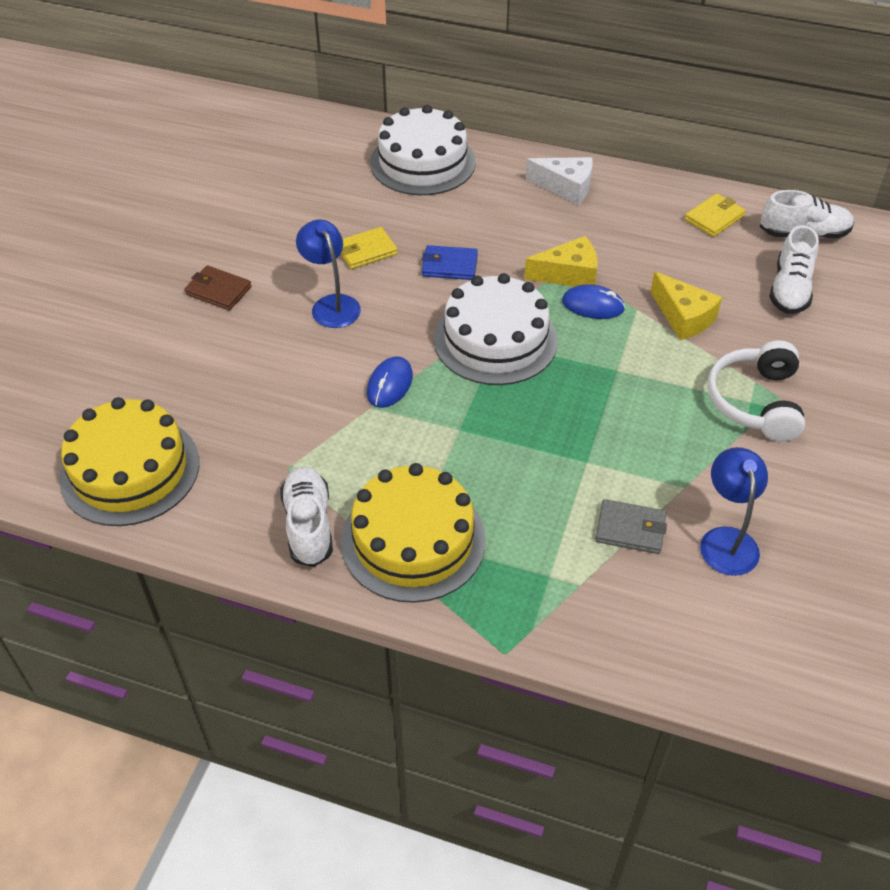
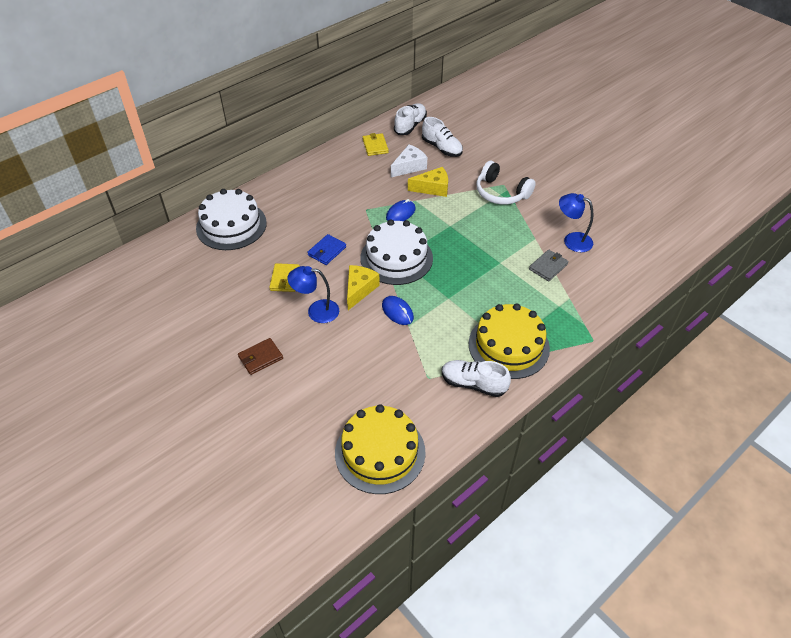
camera: 60 degrees left, 0 degrees up
yellow cheese [524,236,598,287] -> yellow cheese moved to [347,265,380,310]
white cheese [526,157,593,205] -> white cheese moved to [391,144,427,177]

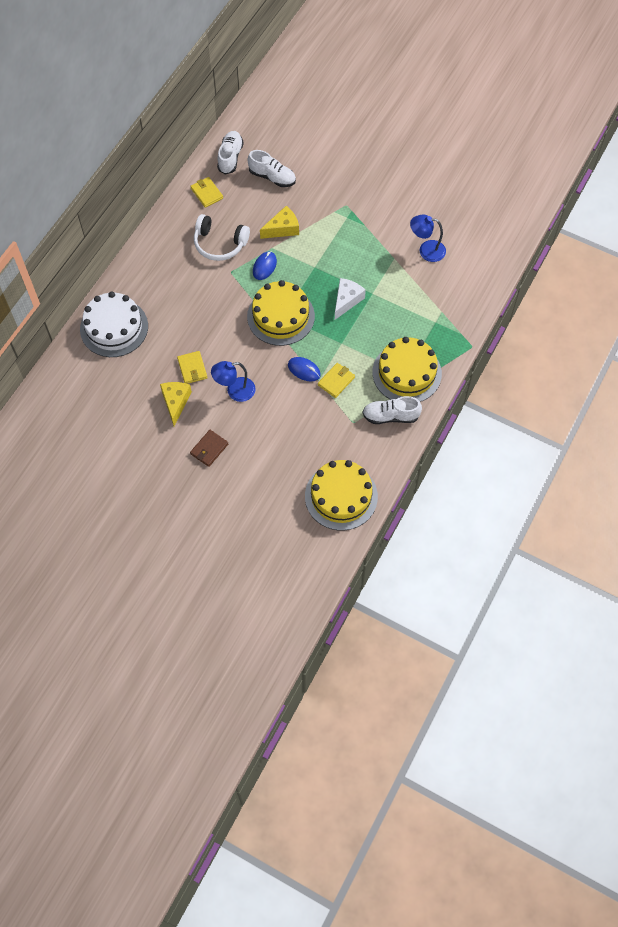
camera: 20 degrees left, 15 degrees up
blue wallet [307,234,346,265] -> none
yellow cheese [347,265,380,310] -> yellow cheese moved to [160,382,192,426]
white cake [360,219,433,285] -> yellow cake [247,280,315,346]
white cheese [391,144,427,177] -> white cheese moved to [335,278,366,320]
white headphones [476,161,536,204] -> white headphones moved to [194,214,250,261]
grey wallet [529,250,569,281] -> none
none -> yellow wallet [318,363,355,398]

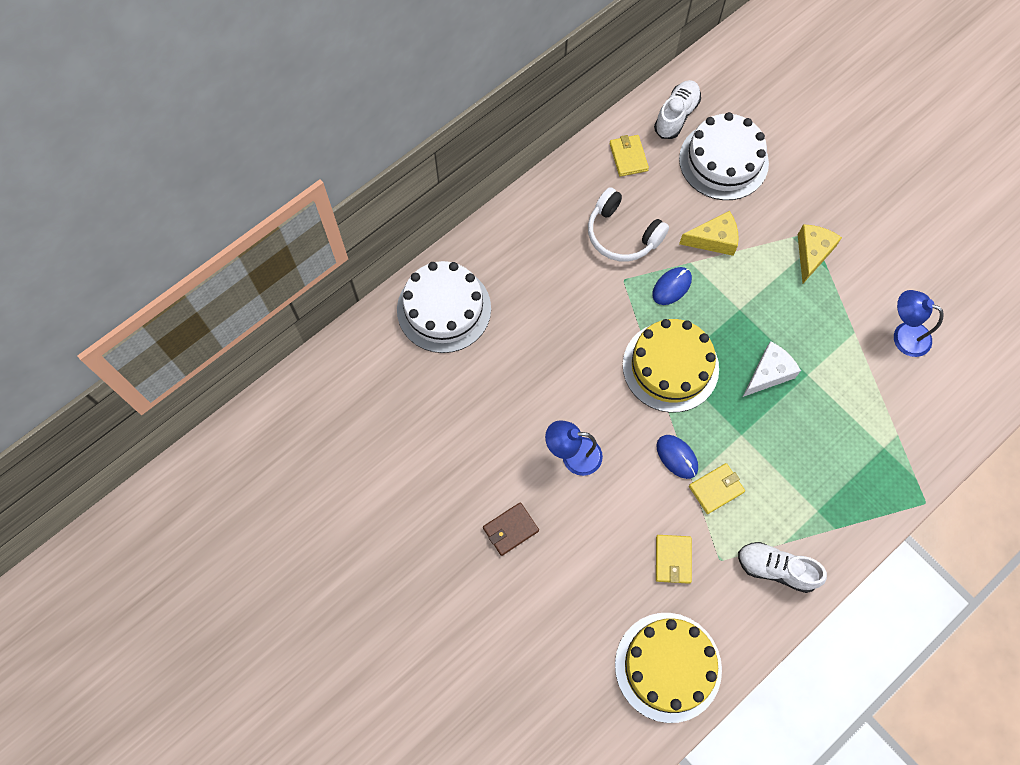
camera: 20 degrees right, 5 degrees up
yellow cheese [160,382,192,426] -> yellow cheese moved to [798,225,842,283]
yellow wallet [177,351,207,384] -> yellow wallet moved to [656,535,692,584]
white shoe [247,150,296,187] -> white cake [679,112,769,200]
yellow cake [372,337,442,402] -> none

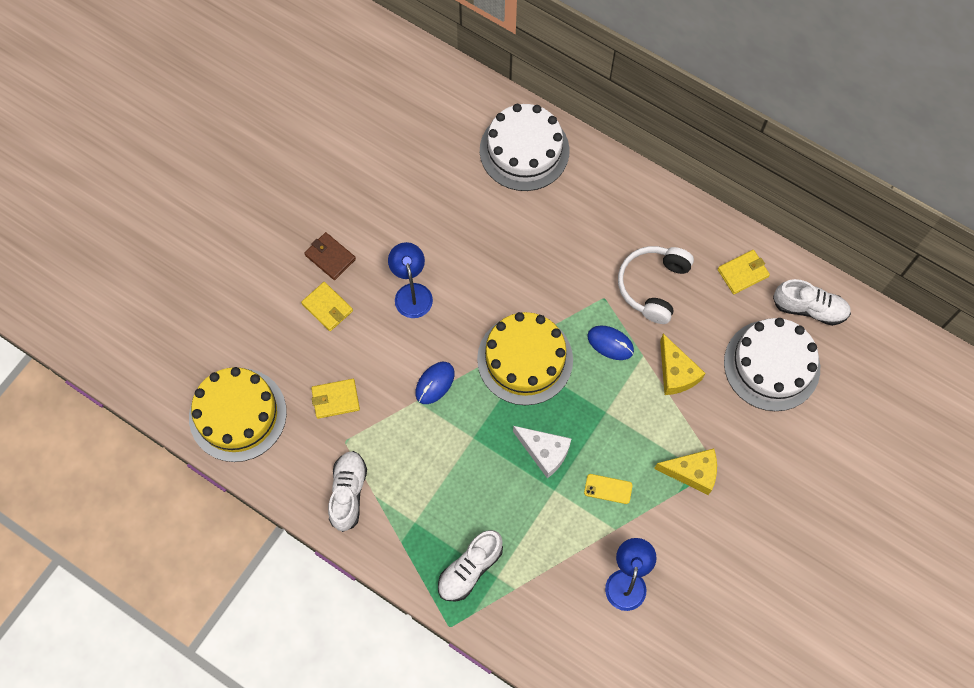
camera: 75 degrees right, 0 degrees up
yellow wallet [689,463,745,514] -> yellow wallet moved to [301,282,353,331]
none -> white shoe [438,530,503,602]
none -> yellow phone [584,474,633,504]

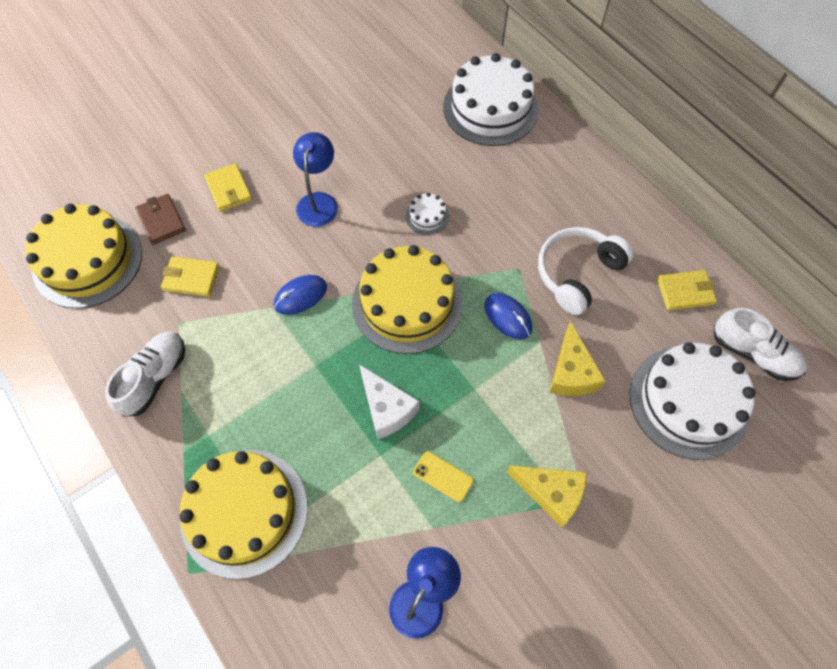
camera: 20 degrees right, 5 degrees down
brown wallet [304,232,356,280] -> brown wallet moved to [135,194,186,245]
white shoe [438,530,503,602] -> yellow cake [180,450,308,579]
none -> white cake [406,193,449,235]

